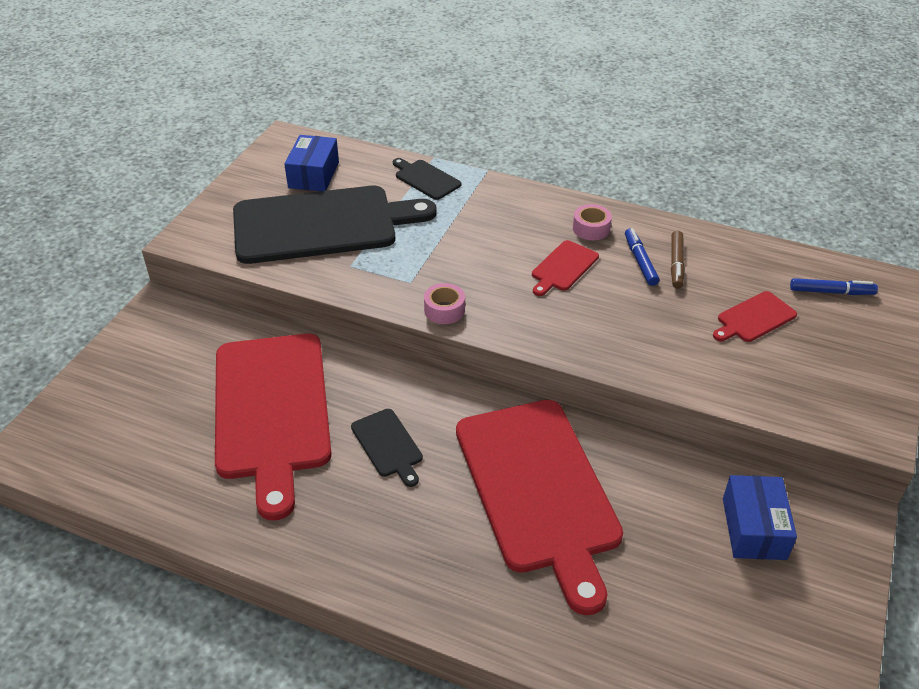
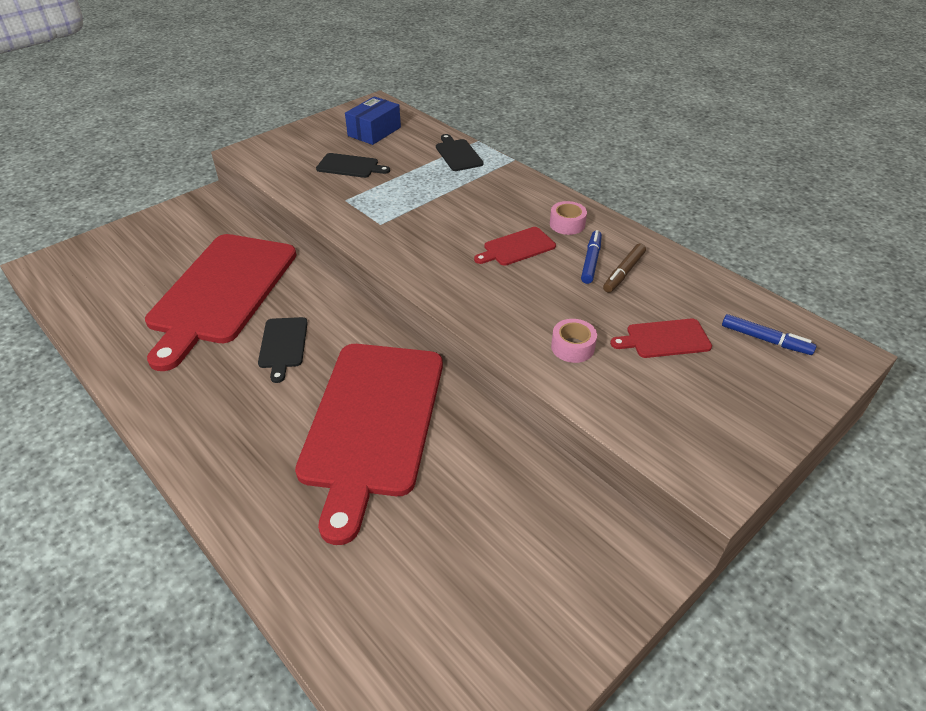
camera: 25 degrees right, 0 degrees up
black cutting board [233,186,437,264] -> black cutting board [316,153,390,178], size x0.42
pink tape [424,283,465,324] -> pink tape moved to [551,319,597,363]
blue box [723,475,797,560] -> none

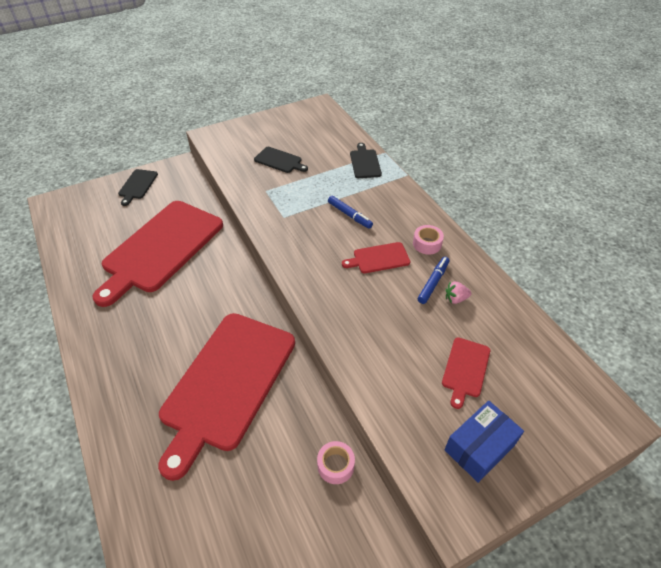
camera: 15 degrees right, 5 degrees up
black cutting board [258,317,308,383] -> black cutting board moved to [118,169,158,206]
blue box [345,96,401,145] -> blue box moved to [444,401,524,483]
pink tape [551,319,597,363] -> pink tape moved to [317,441,355,484]
brown marker [603,243,646,293] -> pink strawberry [445,281,471,304]
red cutting board [610,319,712,358] -> red cutting board turned 75 degrees counterclockwise [442,338,490,409]
blue marker [722,314,817,355] -> blue marker moved to [328,196,373,229]

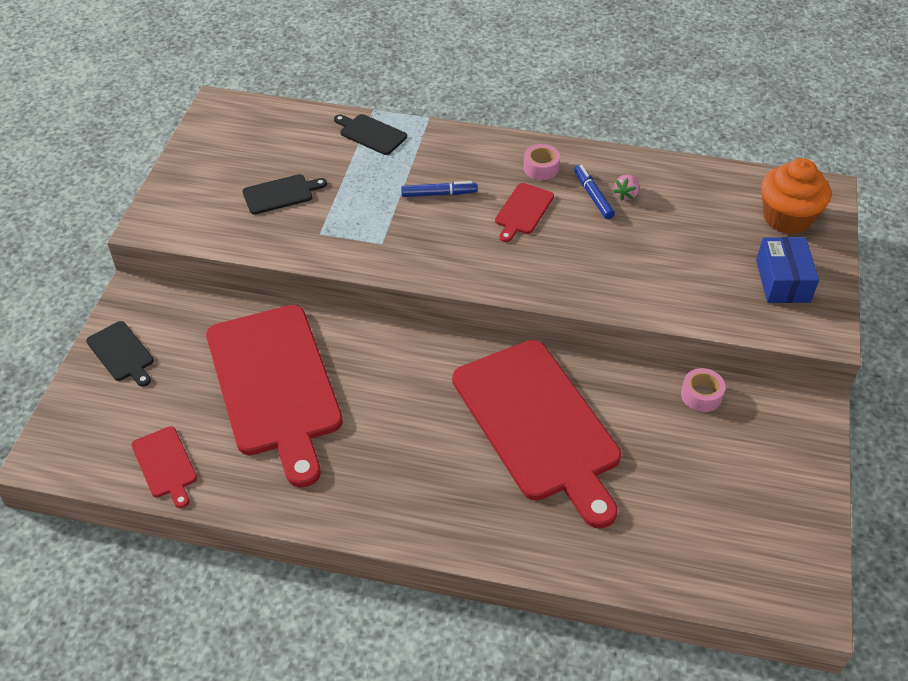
camera: 50 degrees left, 0 degrees up
red cutting board [442,338,490,409] -> red cutting board moved to [131,426,197,508]
none -> orange cupcake [761,158,831,234]

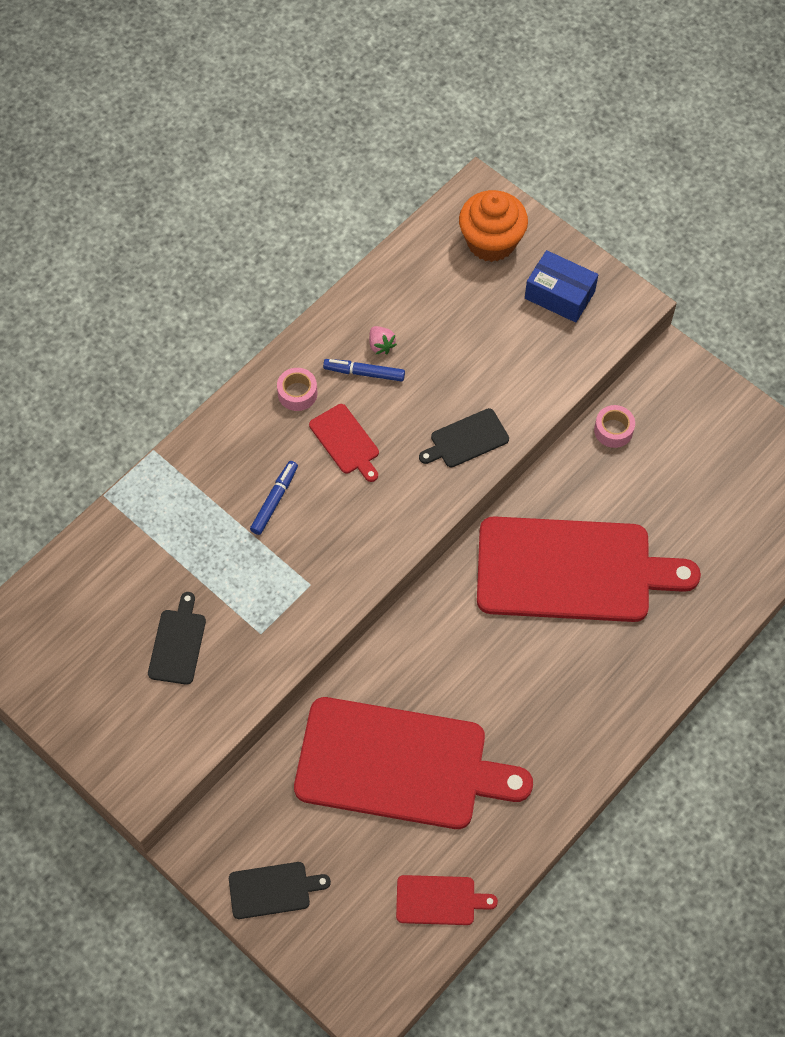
camera: 60 degrees left, 15 degrees up
black cutting board [334,114,407,155] -> black cutting board moved to [419,408,509,468]

